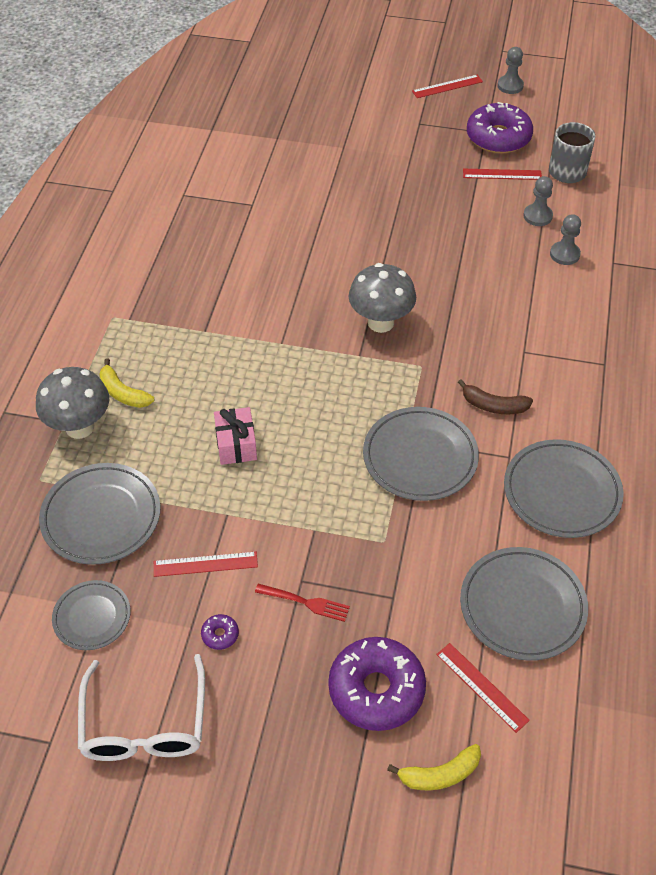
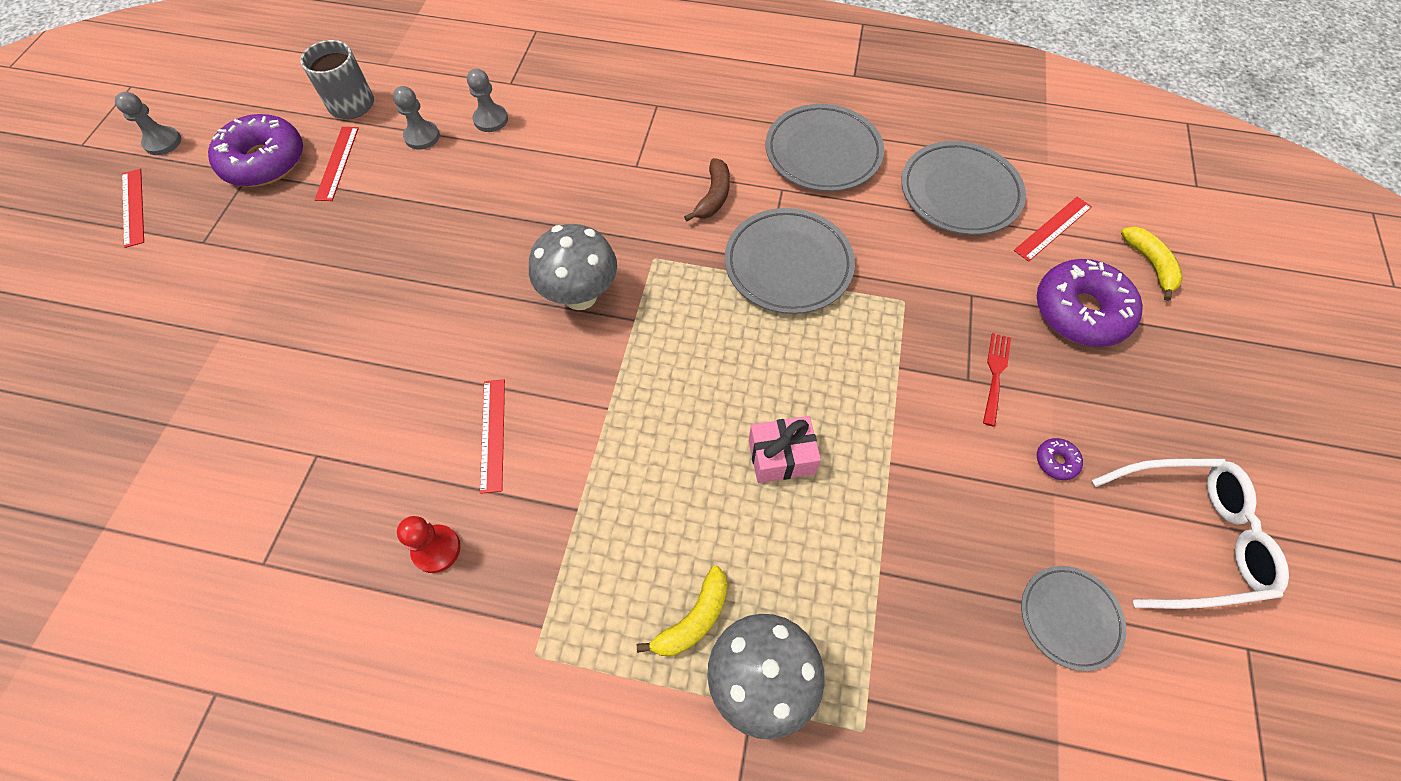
camera: 90 degrees left, 10 degrees up
grey plate [39,463,161,565] -> none
red ruler [154,552,258,577] -> red ruler moved to [480,379,505,494]
none -> red pawn [397,516,460,573]

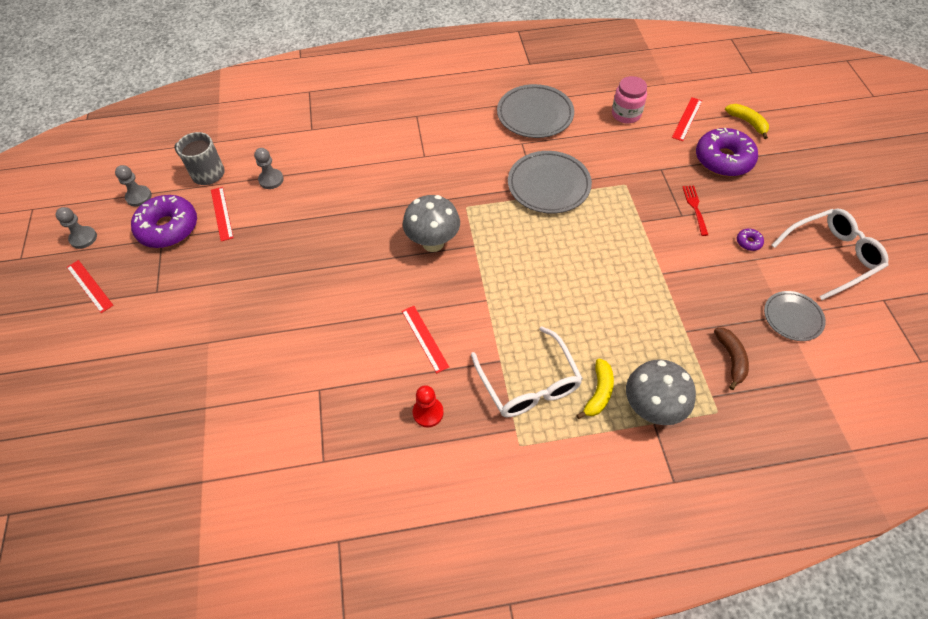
camera: 20 degrees left, 5 degrees down
grey pawn [467,69,508,132] -> grey pawn moved to [115,165,152,207]
brown banana [684,158,730,222] -> brown banana moved to [714,328,749,390]
pink gift [749,416,821,483] -> none
grey plate [901,141,1026,235] -> pink jar [612,76,647,123]
none -> white glasses [471,326,583,417]

